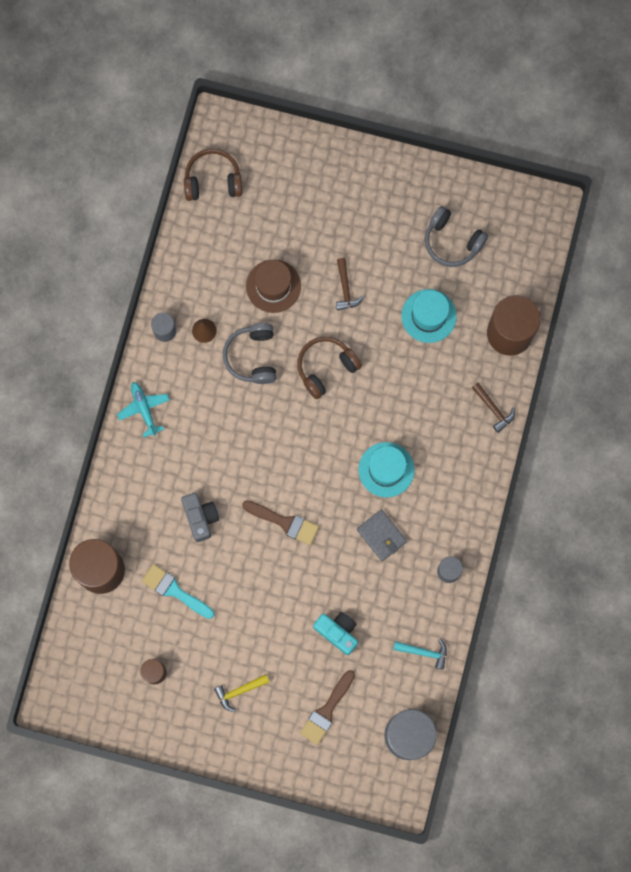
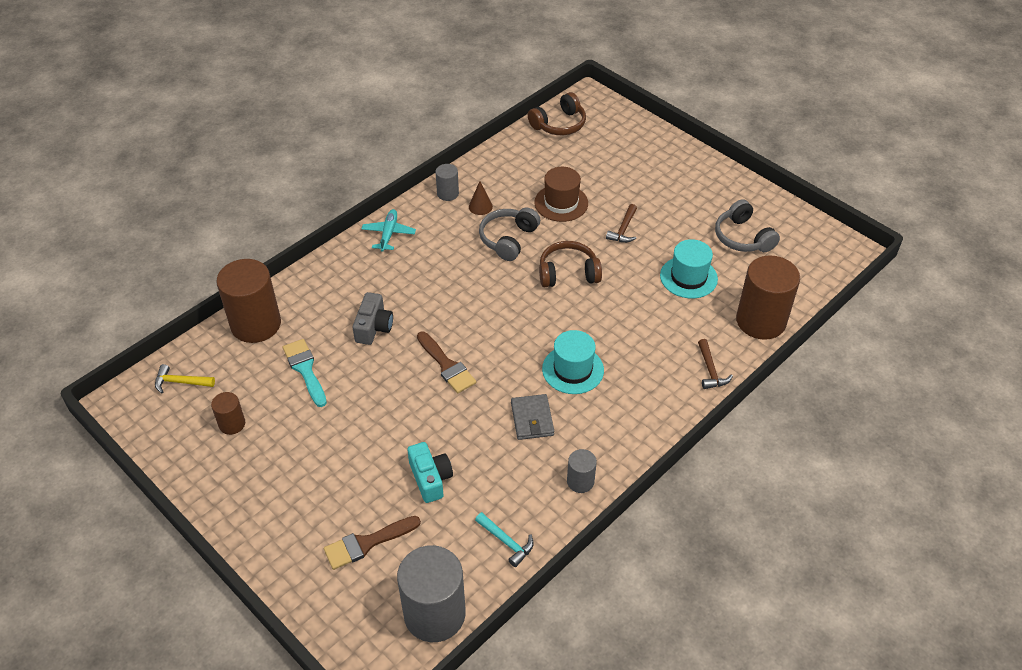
camera: 30 degrees right, 30 degrees down
brown headphones [184,149,242,201] -> brown headphones turned 120 degrees clockwise [528,92,586,135]
yellow hammer [214,674,269,712] -> yellow hammer moved to [155,364,215,393]

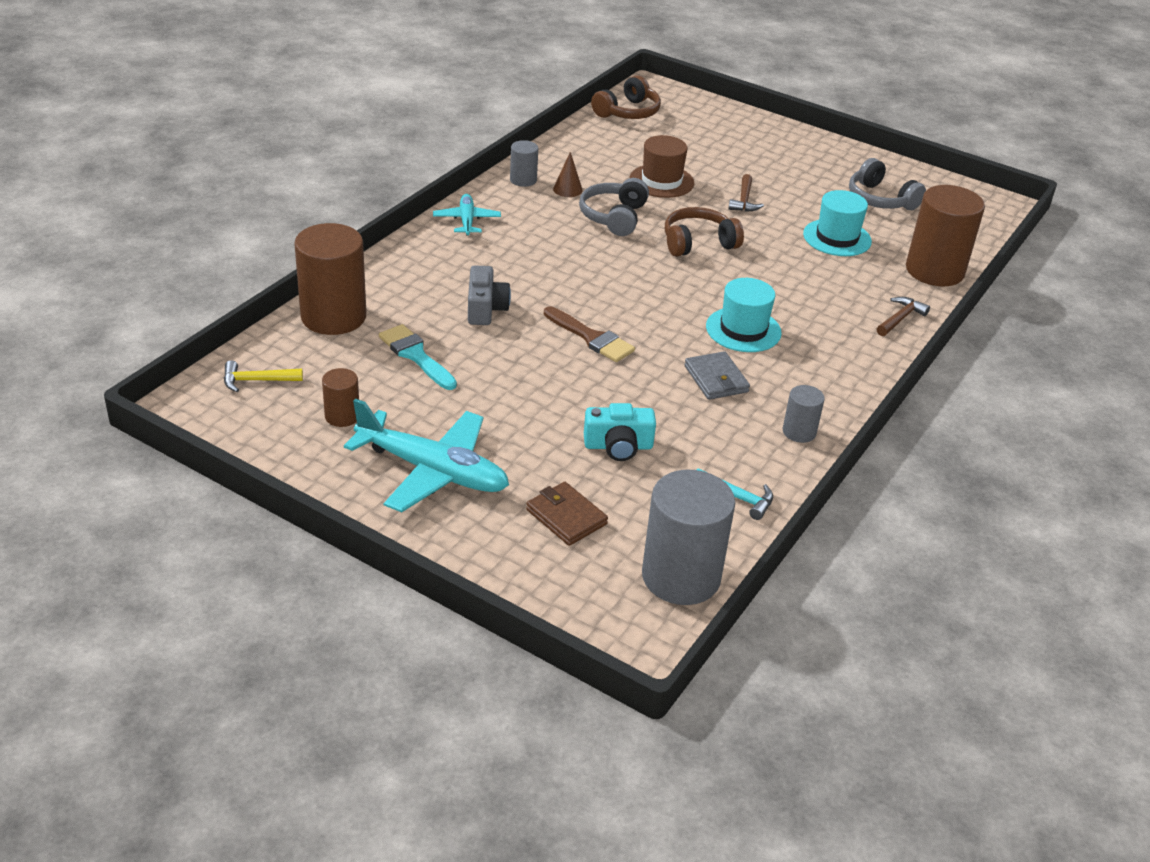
camera: 15 degrees left, 10 degrees down
brown brush [324,516,421,570] -> brown wallet [526,482,608,546]
turquoise camera [407,442,453,503] -> turquoise camera turned 120 degrees clockwise [584,403,656,461]
brown hammer [698,339,733,389] -> brown hammer turned 120 degrees counterclockwise [877,297,930,336]
none -> turquoise plane [344,398,509,512]

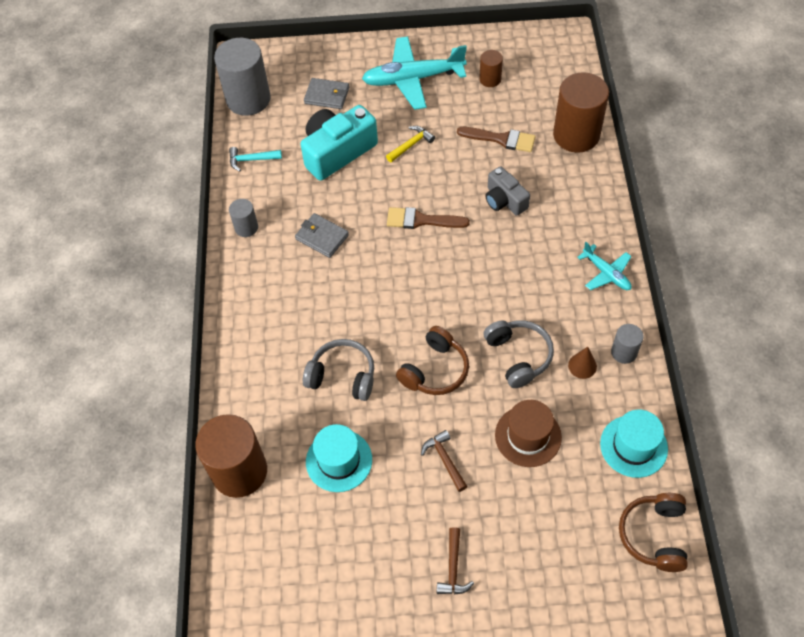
camera: 150 degrees right, 20 degrees up
yellow hammer [224,360,303,392] -> yellow hammer moved to [386,126,435,162]
turquoise brush [379,324,457,390] -> brown brush [457,127,536,152]
brown wallet [526,482,608,546] -> grey wallet [304,78,349,109]
turquoise camera [584,403,656,461] -> turquoise camera [300,105,378,181], size x1.68
turquoise hat [706,278,782,352] -> turquoise hat moved to [600,410,668,478]
grey headphones [849,158,926,210] -> grey headphones moved to [303,339,374,401]
brown hammer [877,297,930,336] -> brown hammer moved to [437,527,474,595]

